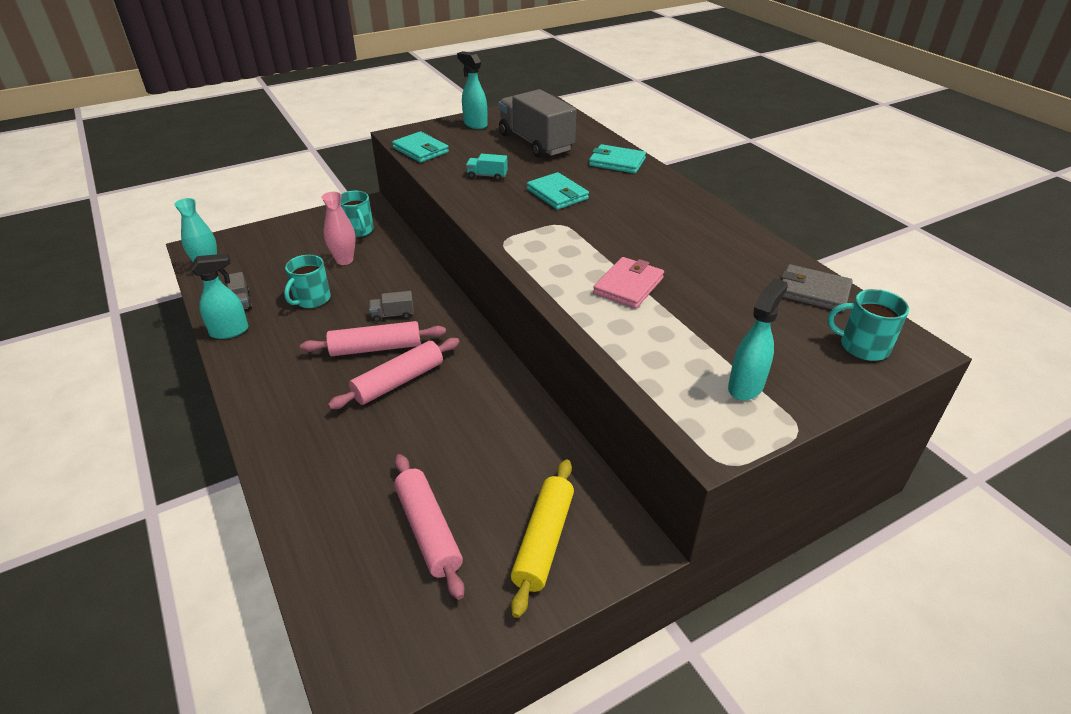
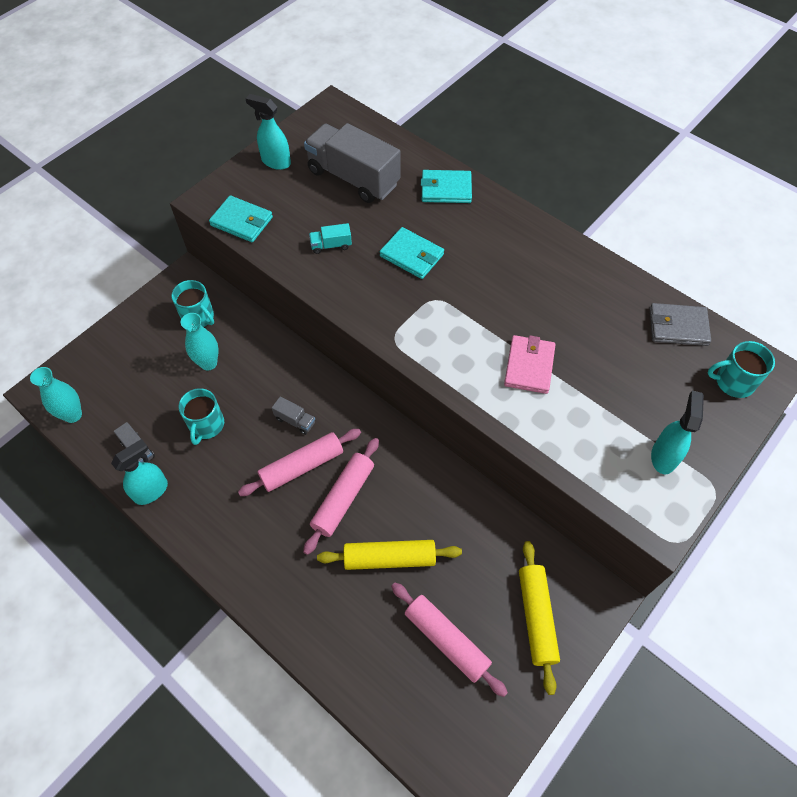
camera: 20 degrees left, 20 degrees up
pink vase [322,192,356,265] -> turquoise vase [181,313,219,371]
grey truck [369,291,414,322] -> grey truck turned 120 degrees counterclockwise [272,396,315,435]
none -> yellow rolling pin [317,540,462,570]

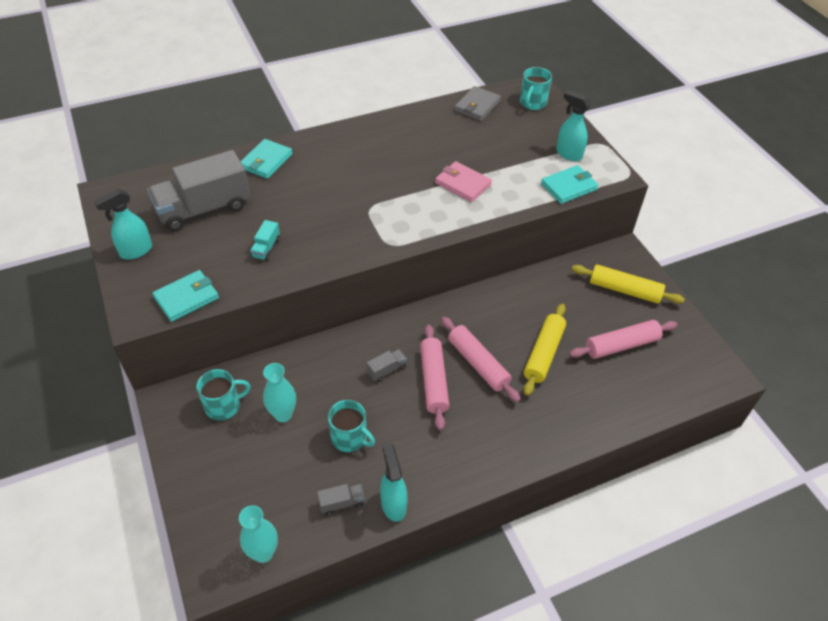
camera: 65 degrees left, 10 degrees down
turquoise wallet [380,227,444,279] -> turquoise wallet moved to [541,165,598,204]

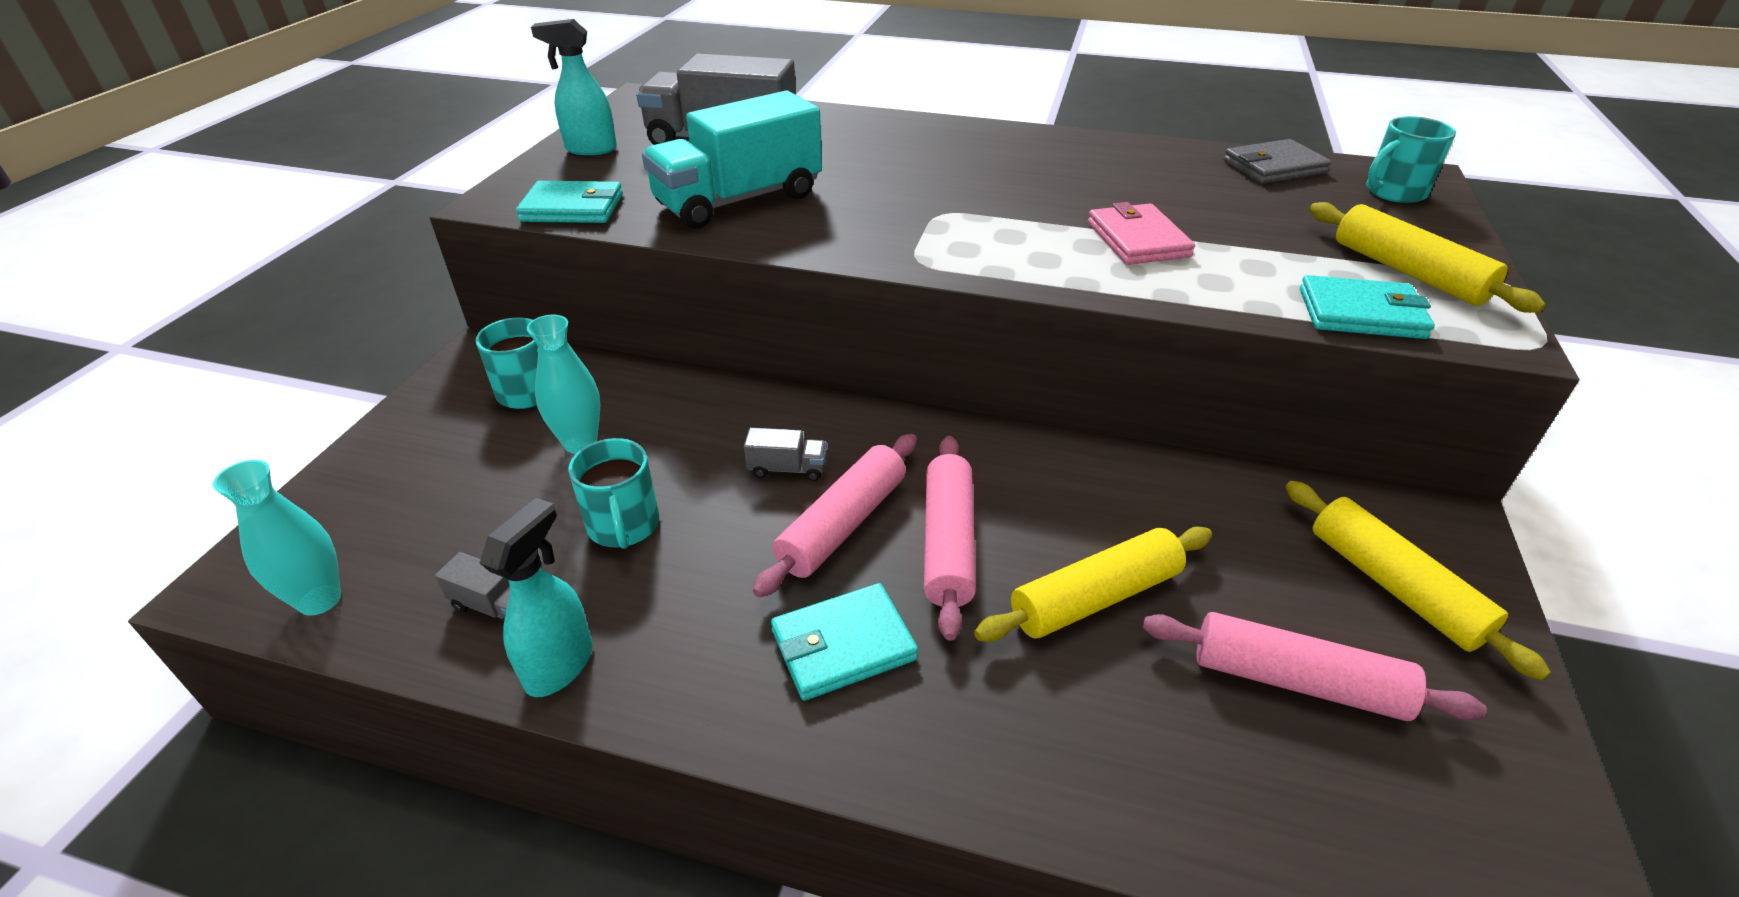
camera: 40 degrees right, 10 degrees down
turquoise wallet [241,139,293,179] -> turquoise wallet moved to [771,583,918,701]
turquoise truck [250,220,280,261] -> turquoise truck [642,90,822,229], size x2.45
turquoise spray bottle [556,90,591,161] -> yellow rolling pin [1310,202,1546,313]

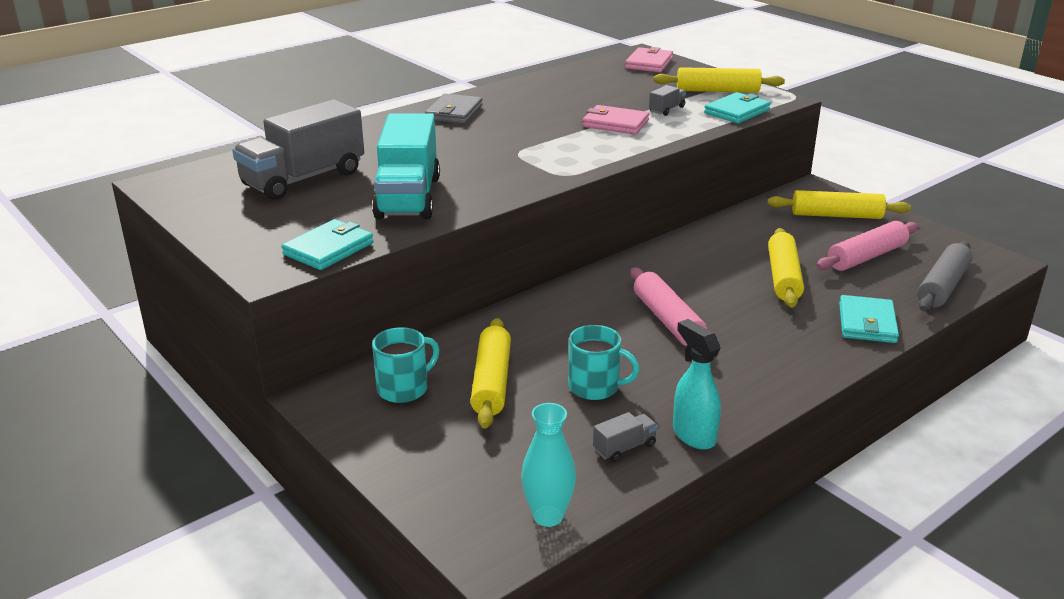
camera: 55 degrees left, 10 degrees down
turquoise vase [527,315,600,454] -> yellow rolling pin [470,318,511,429]
turquoise spray bottle [531,19,617,155] -> none
grey truck [744,428,827,481] -> grey truck moved to [649,85,686,116]
turquoise wallet [771,583,918,701] -> turquoise wallet moved to [839,295,899,343]
pink rolling pin [924,436,976,641] -> none
grey wallet [1223,139,1331,184] -> grey wallet moved to [425,94,483,124]
turquoise mug [1366,116,1456,203] -> pink wallet [625,47,673,72]
none -> grey rolling pin [918,241,973,311]

